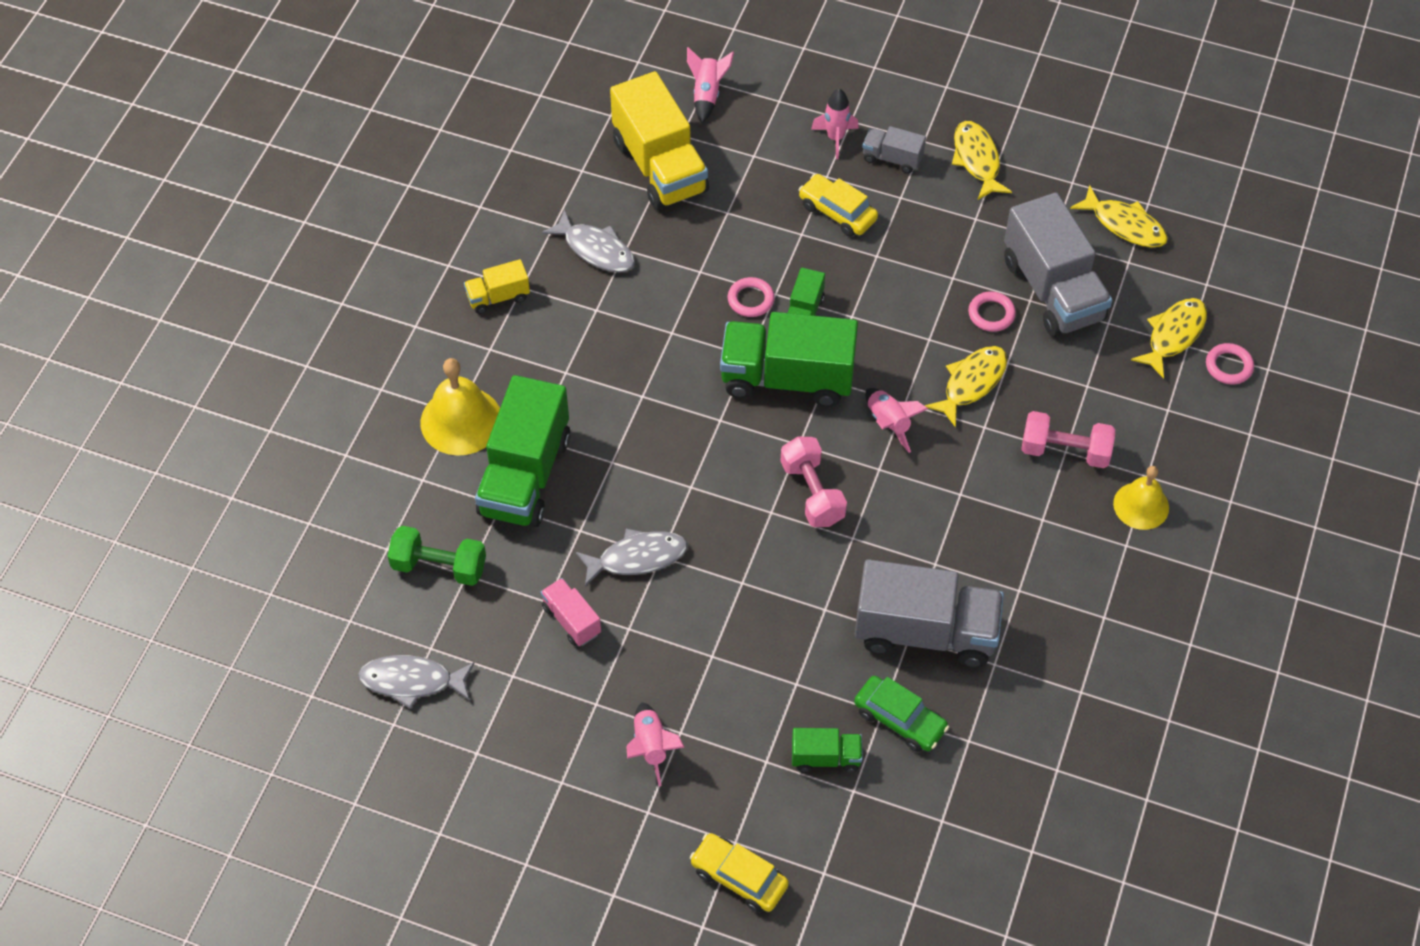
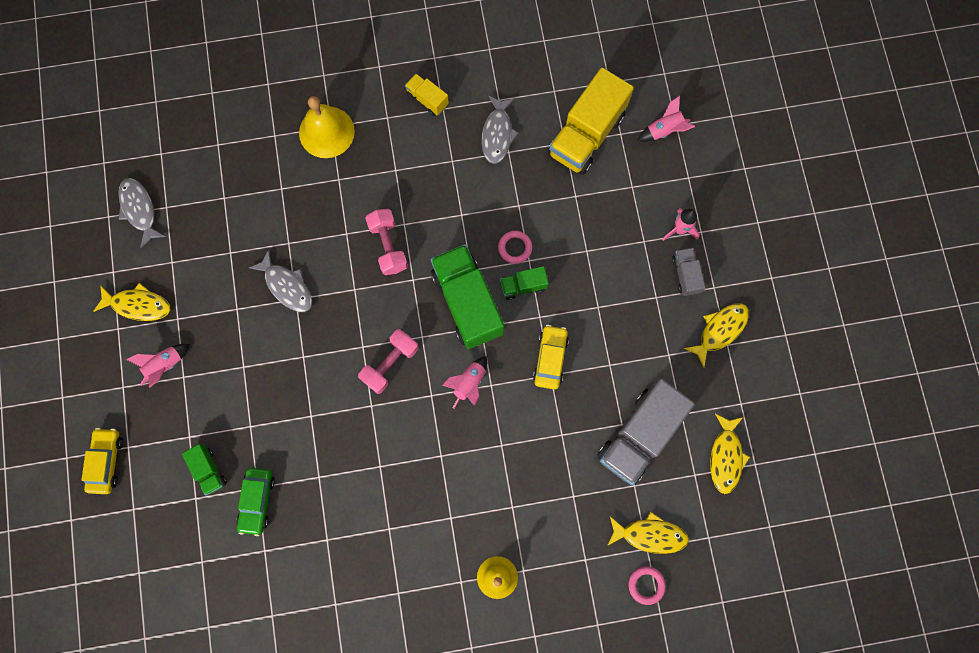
camera: 60 degrees right, 20 degrees up
green dumbbell [388,526,486,586] -> none
green truck [475,375,571,528] -> none
pink truck [541,578,601,646] -> none
yellow car [799,174,878,237] -> yellow car moved to [533,325,569,389]
grey truck [855,559,1004,668] -> none
yellow fish [925,346,1007,427] -> yellow fish moved to [93,283,170,321]
pink ring [968,292,1016,332] -> none
pink dumbbell [1021,411,1115,468] -> pink dumbbell moved to [365,209,408,275]

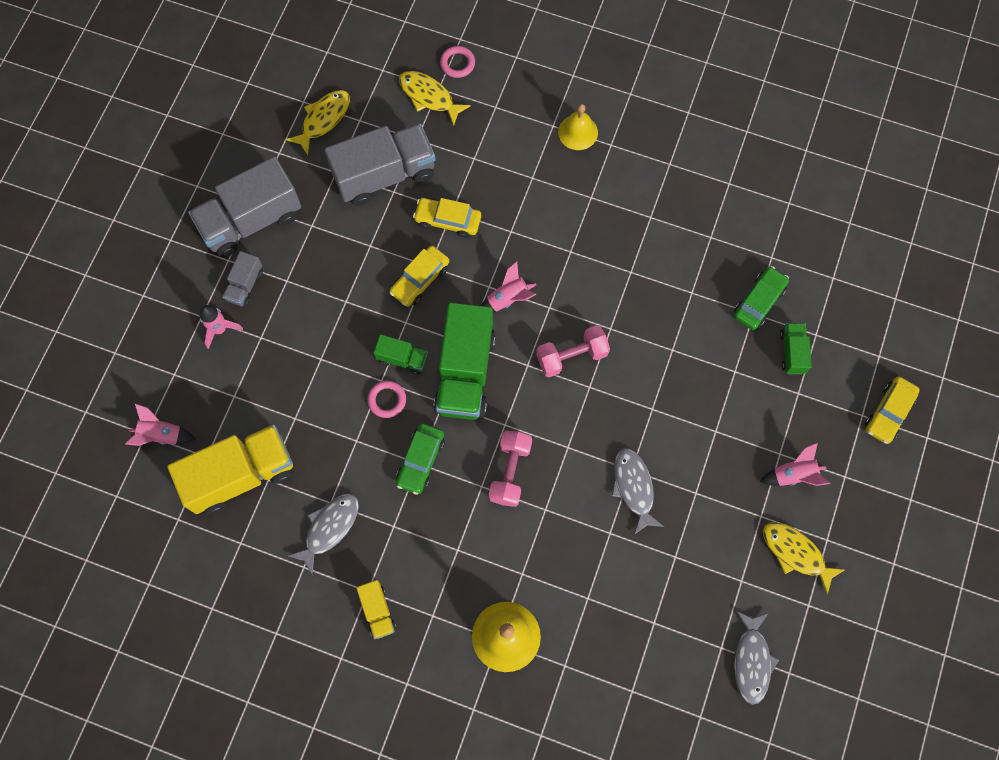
camera: 150 degrees left, 5 degrees down
yellow fish [684,303,749,367] -> grey truck [188,156,301,257]
none -> green car [396,423,445,495]
none -> yellow car [413,198,481,238]

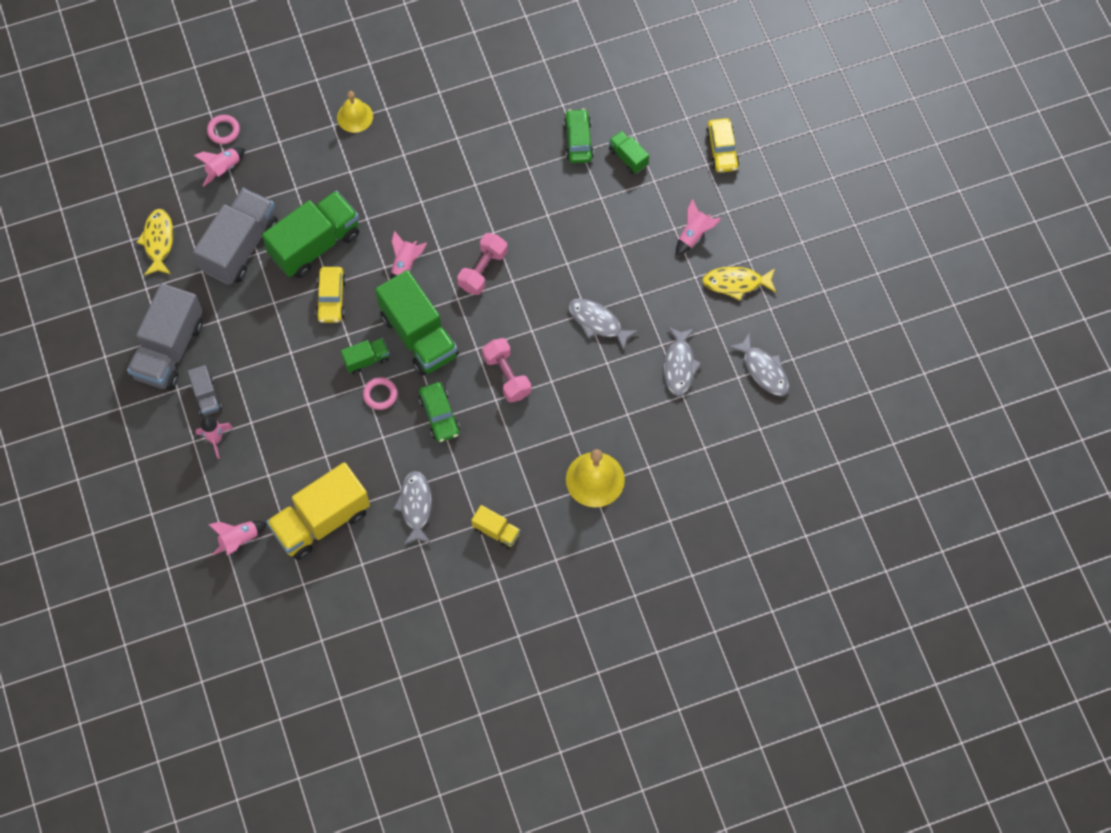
camera: 40 degrees left, 5 degrees down
yellow truck [167,425,293,515] -> yellow truck turned 150 degrees counterclockwise [266,462,370,560]
yellow fish [399,71,471,126] -> pink rocket [194,148,245,187]
yellow car [413,198,481,238] -> green truck [262,190,359,278]
none -> grey fish [664,327,702,396]

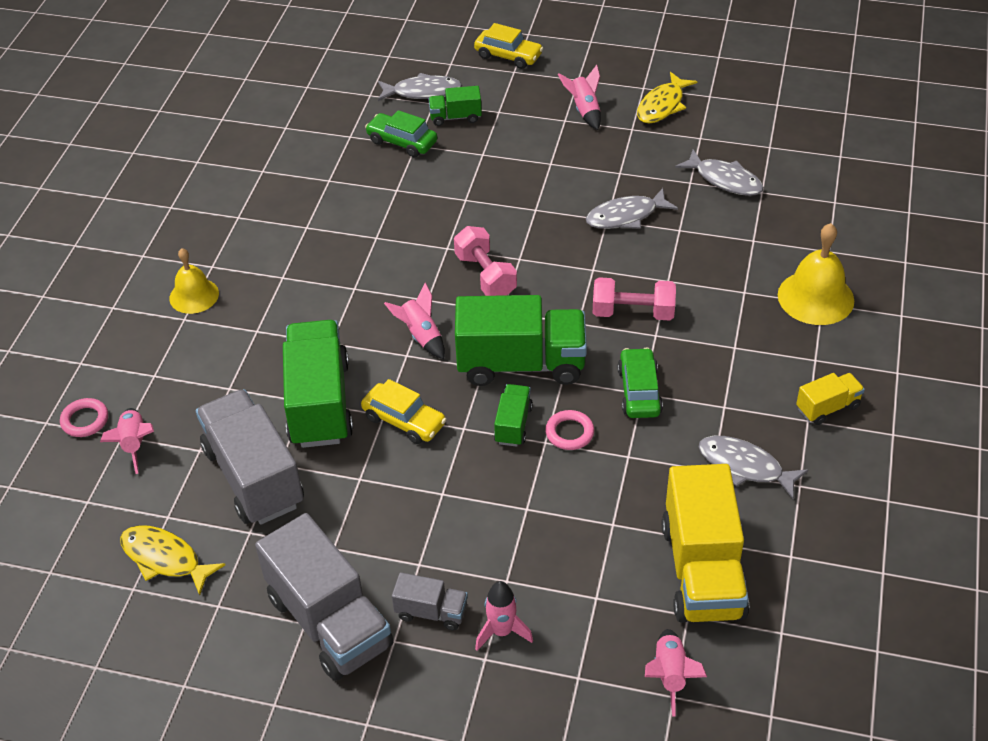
camera: 55 degrees left, 20 degrees down
green car [419,382,460,442] -> green car turned 105 degrees counterclockwise [617,348,663,418]
grey fish [728,332,789,396] -> grey fish moved to [378,73,462,101]

